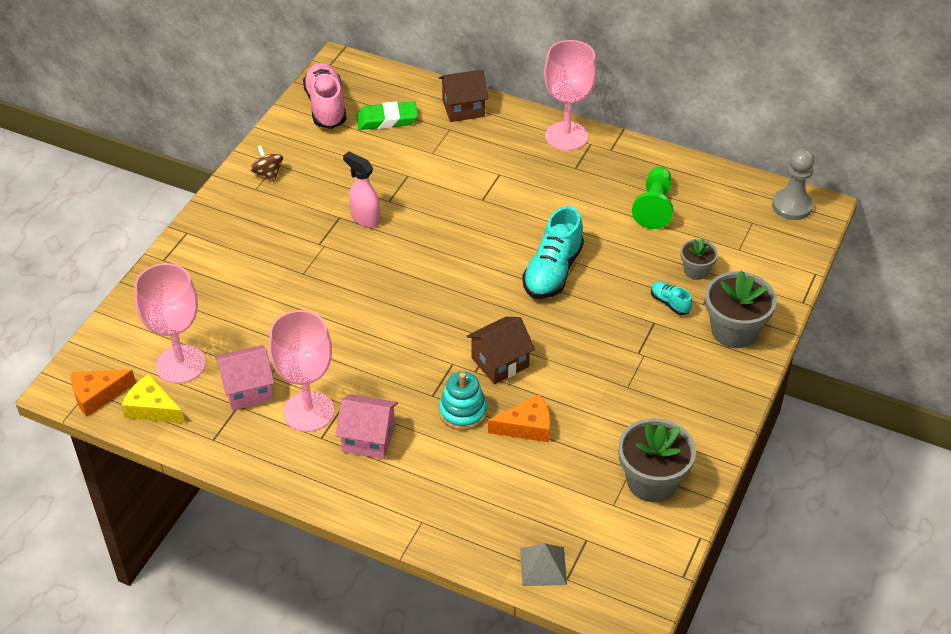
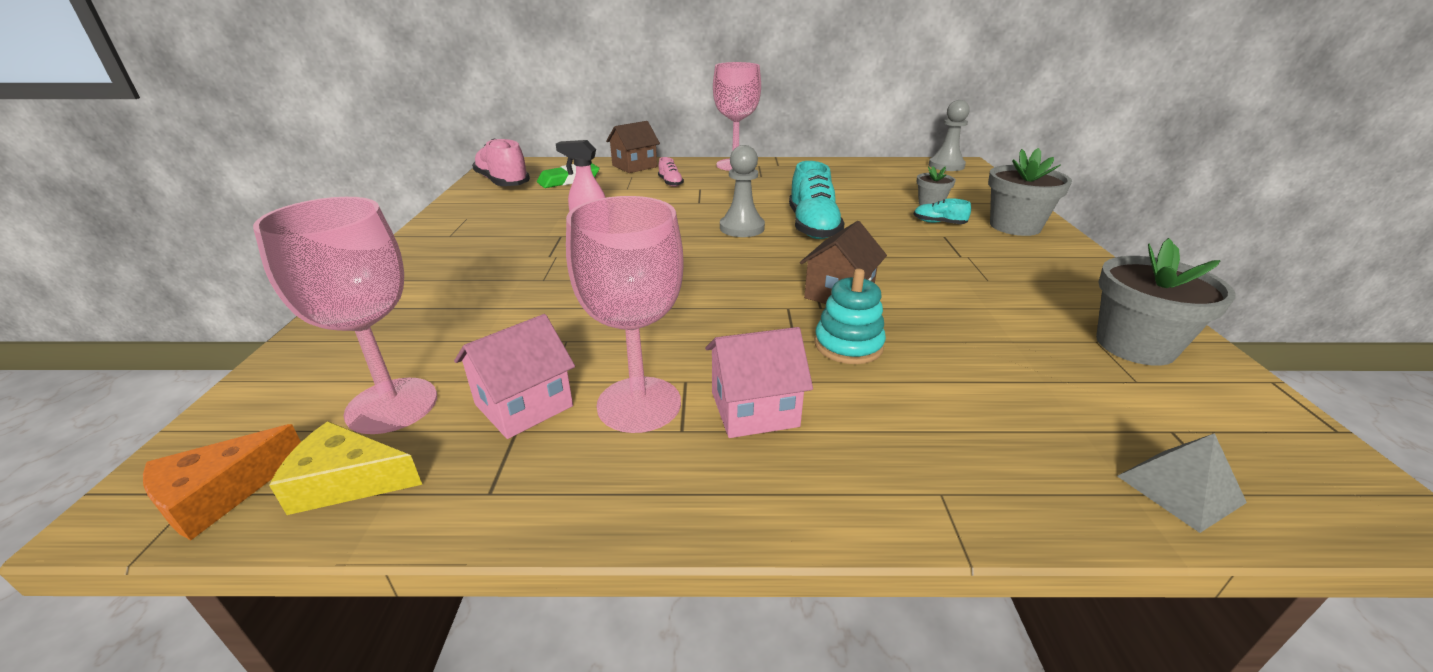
camera: 25 degrees left, 15 degrees down
brown spinning top [250,145,283,182] -> none
orange cheese [488,394,550,442] -> none
green pawn [632,167,673,229] -> none
none -> pink shoe [658,157,684,187]
none -> grey pawn [720,145,765,237]

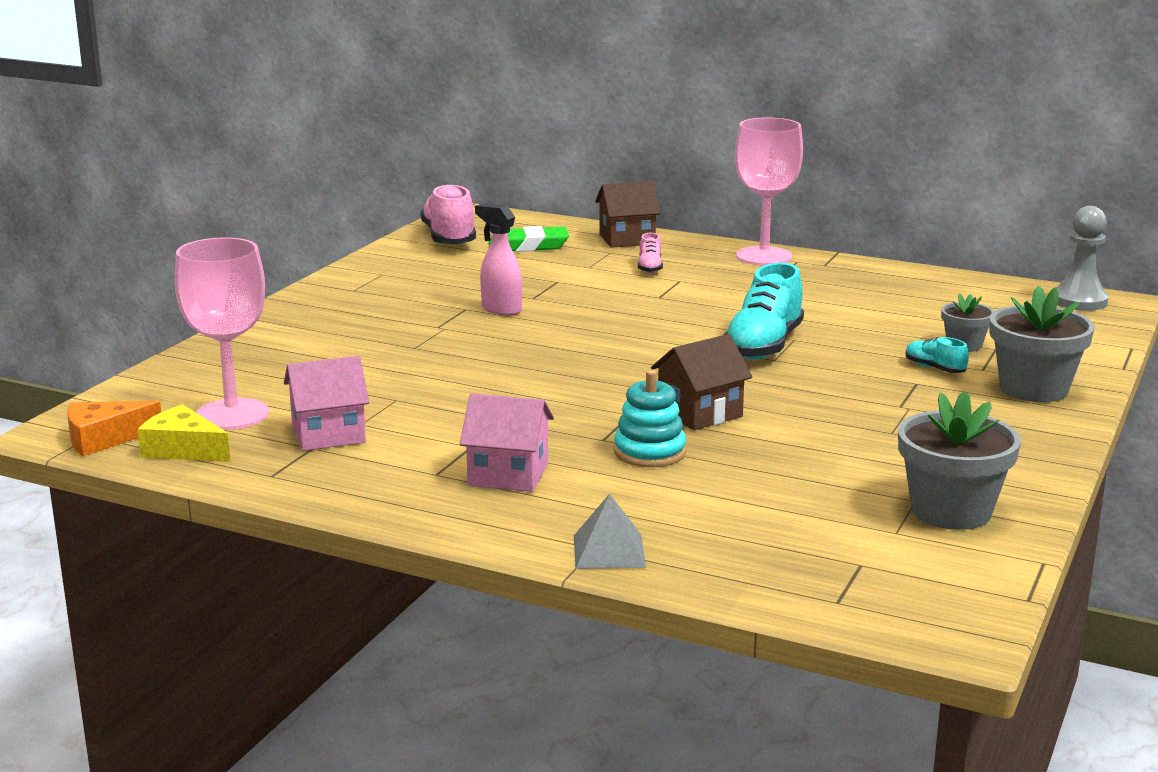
camera: 25 degrees right, 10 degrees down
pink goblet [566,196,684,433] -> none
grey pawn [720,145,765,237] -> none
grey pyramid [1117,433,1247,533] -> grey pyramid moved to [574,494,646,569]

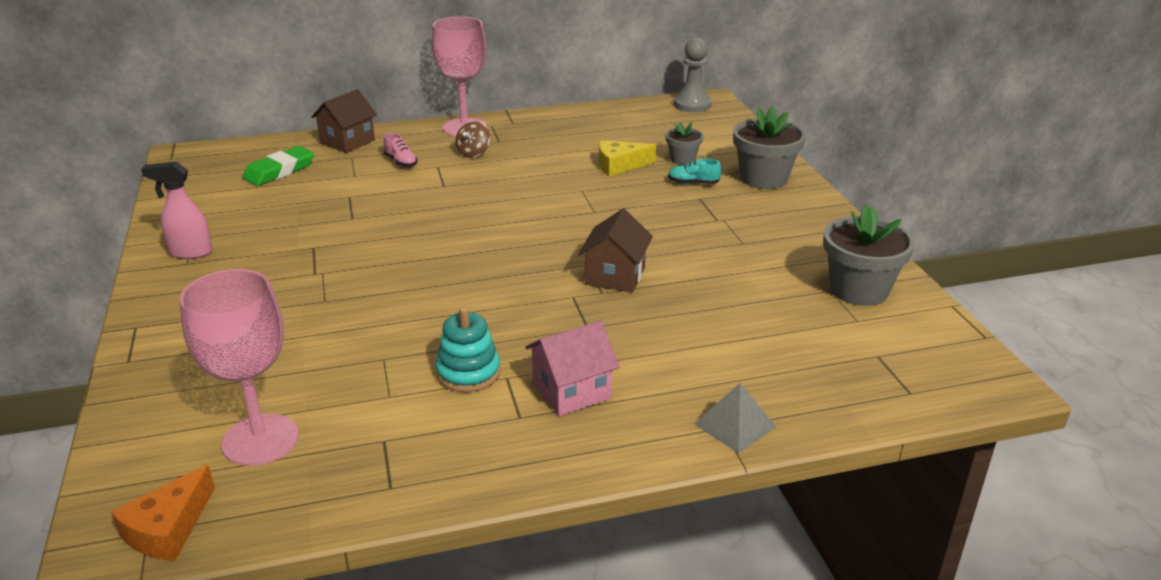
camera: 40 degrees left, 10 degrees up
yellow cheese [137,404,230,462] -> yellow cheese moved to [599,140,656,176]
pink house [284,356,369,451] -> none
pink shoe [420,184,476,244] -> none
pink spray bottle [475,203,522,316] -> pink spray bottle moved to [141,161,212,259]
turquoise stacking toy [614,370,686,467] -> turquoise stacking toy moved to [436,307,500,392]
turquoise shoe [723,263,804,360] -> none
none -> brown spinning top [455,121,490,158]

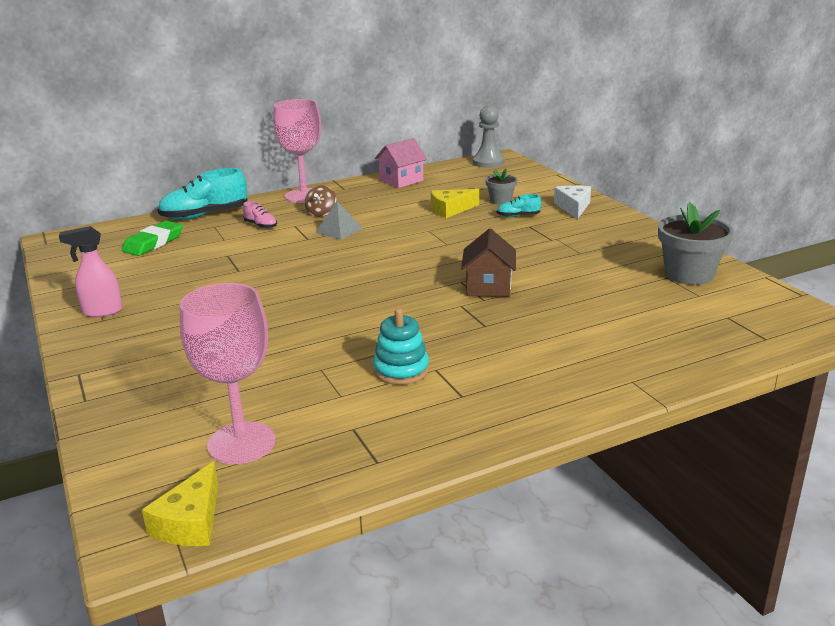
camera: 10 degrees left, 5 degrees down
orange cheese [111,465,215,561] -> yellow cheese [142,462,218,546]
brown house [311,89,377,153] -> turquoise shoe [158,168,247,220]
pink house [525,321,619,416] -> pink house moved to [375,138,427,188]
grey pyramid [695,383,776,454] -> grey pyramid moved to [315,201,363,240]
grey flower pot [733,106,806,189] -> white cheese [554,185,591,219]

